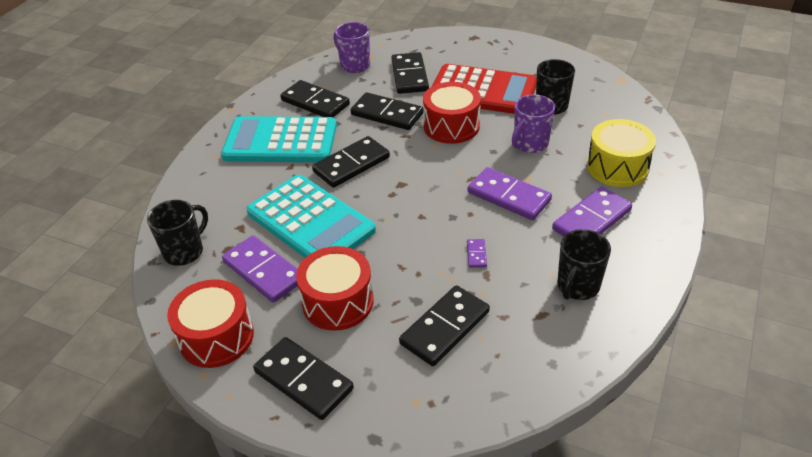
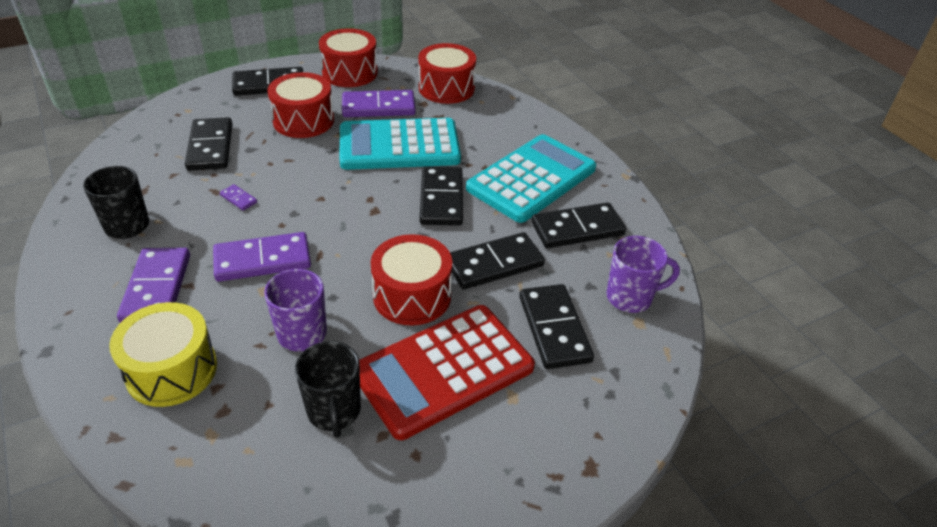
camera: 125 degrees right, 0 degrees up
black mug [147,200,208,266] -> red drum [418,43,476,104]
black domino [391,52,429,94] -> black domino turned 45 degrees clockwise [519,284,594,369]

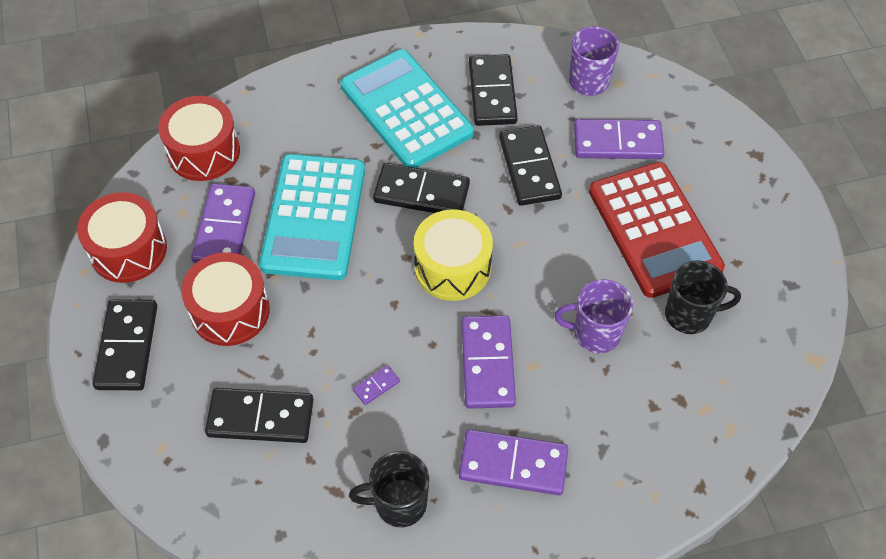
camera: 75 degrees left, 15 degrees up
yellow drum [109,302,217,407] -> yellow drum moved to [414,209,493,301]
red drum [371,234,452,326] -> none
black domino [519,284,594,369] -> purple domino [574,119,665,159]

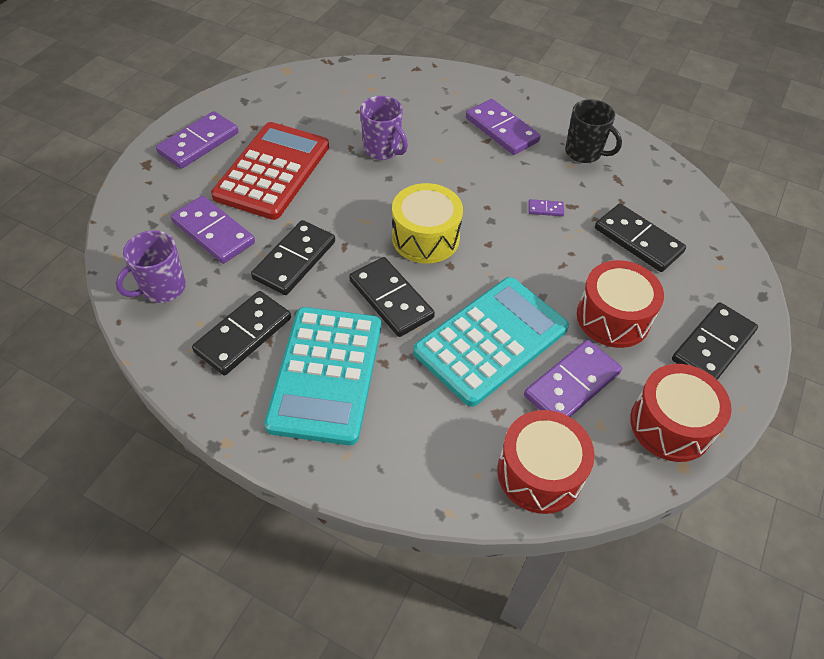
camera: 140 degrees left, 5 degrees down
purple domino [461,315,516,409] -> purple domino moved to [156,111,239,169]
black mug [665,260,741,334] -> none

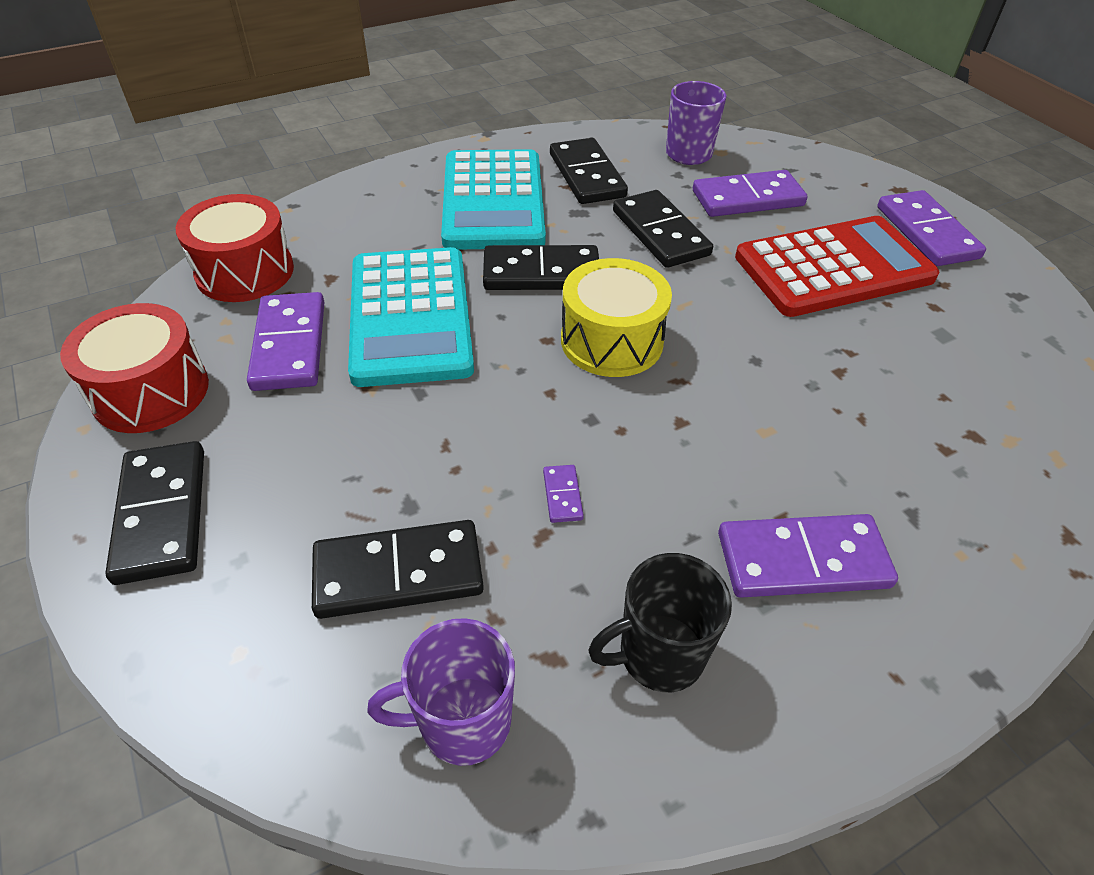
camera: 125 degrees right, 5 degrees down
red calculator [211,122,329,220] -> red calculator turned 75 degrees counterclockwise [735,216,939,317]
turquoise calculator [264,307,381,445] -> turquoise calculator turned 135 degrees counterclockwise [441,149,546,250]
purple mug [360,96,408,160] -> purple mug moved to [368,618,515,766]
purple domino [528,199,564,216] -> purple domino turned 45 degrees counterclockwise [543,465,584,523]
red drum [577,260,664,348] -> none

